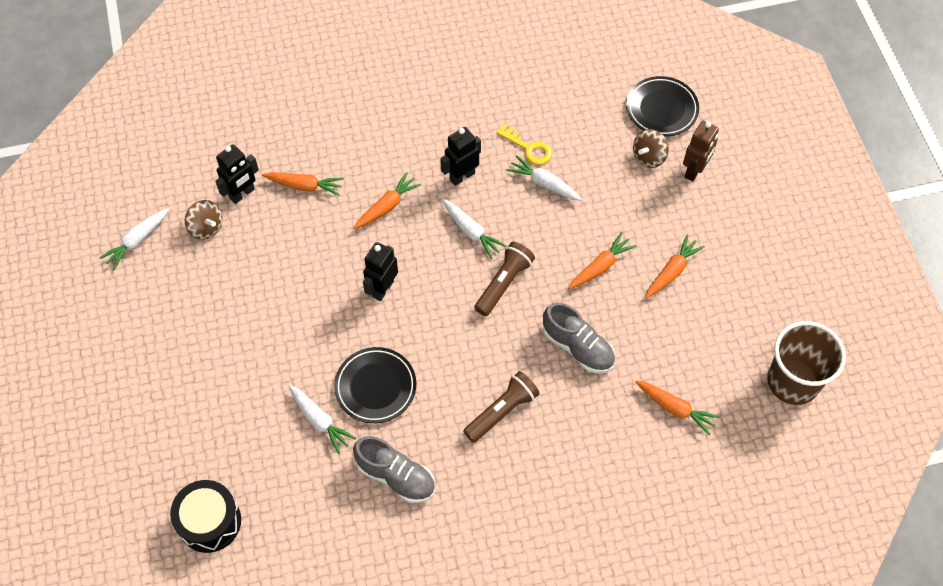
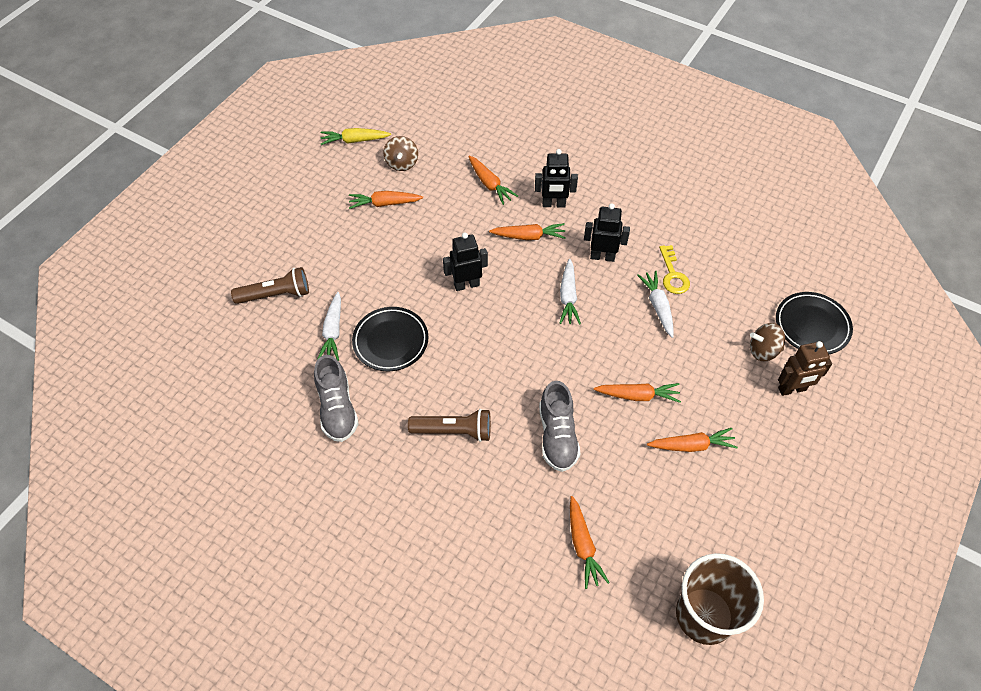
camera: 45 degrees right, 5 degrees down
white carrot [99,208,169,270] -> yellow carrot [321,128,391,145]
black drum [170,480,241,553] -> none
black robot [215,144,259,204] -> black robot moved to [535,149,578,208]
brown flashlight [475,242,535,316] -> brown flashlight moved to [231,267,309,304]
none -> orange carrot [349,191,423,209]

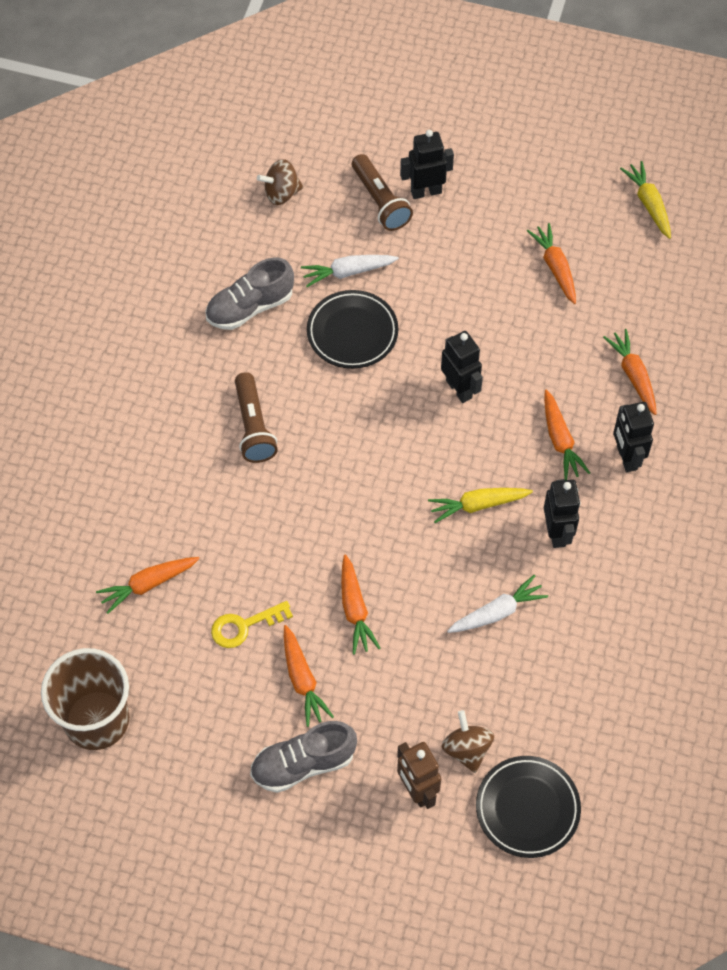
camera: 75 degrees right, 5 degrees up
brown spinning top [384,136,418,171] -> brown spinning top moved to [257,159,303,205]
orange carrot [468,156,518,205] -> orange carrot turned 120 degrees clockwise [603,329,657,415]
grey shoe [539,381,580,472] -> grey shoe moved to [250,721,357,793]
white carrot [560,259,581,324] -> yellow carrot [428,488,533,523]
yellow key [659,245,690,294] -> yellow key moved to [211,601,293,648]
none -> black robot [400,130,454,199]

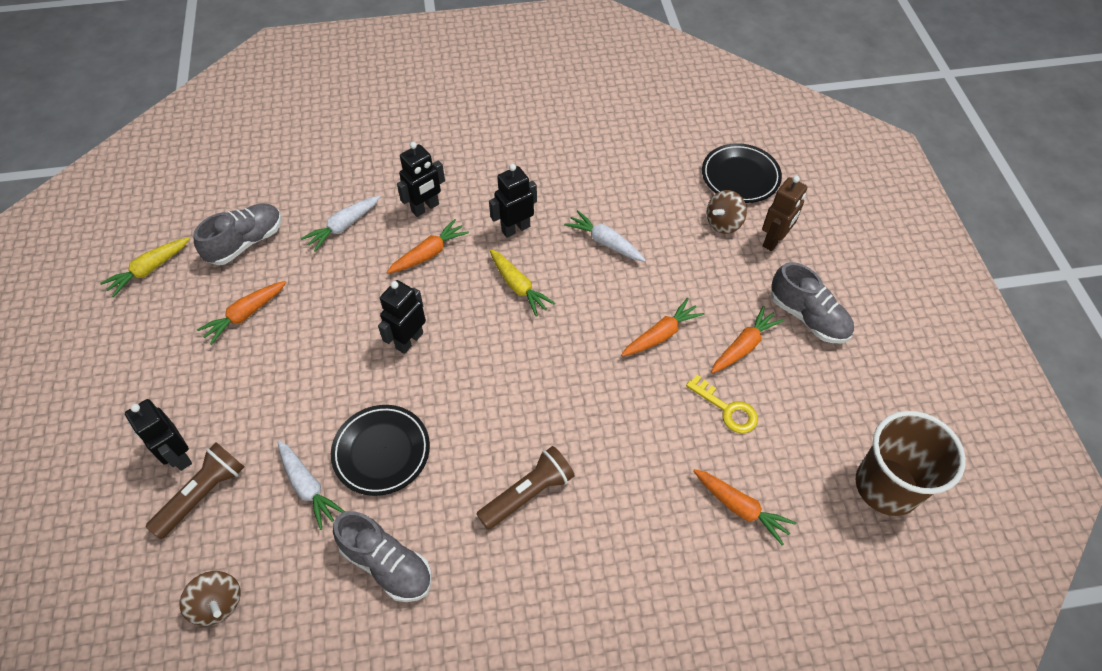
camera: 115 degrees left, 5 degrees down
orange carrot [603,329,657,415] -> white carrot [301,196,380,252]
none -> grey shoe [193,203,282,265]

